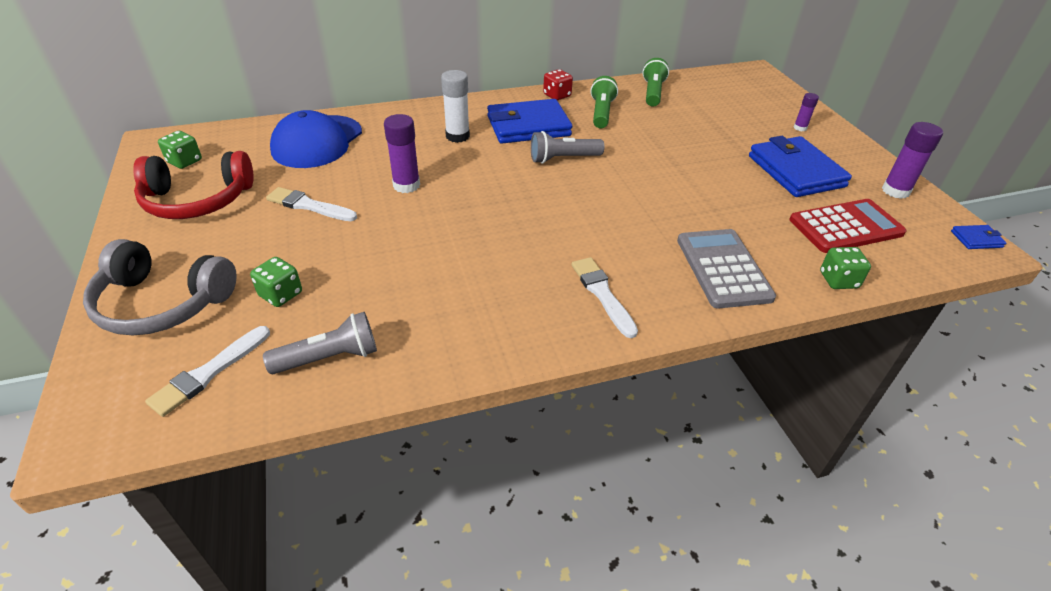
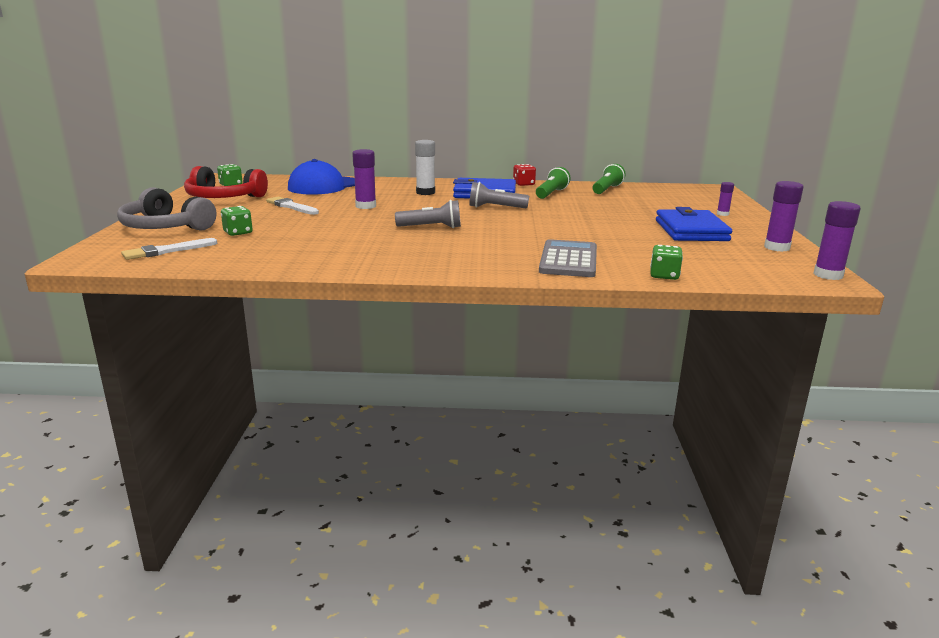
camera: 20 degrees right, 20 degrees down
grey flashlight [263,312,377,374] -> grey flashlight moved to [395,200,461,228]
white brush [572,257,638,338] -> none
red calculator [789,199,907,253] -> none
blue wallet [951,225,1006,249] -> purple glue stick [814,201,861,280]

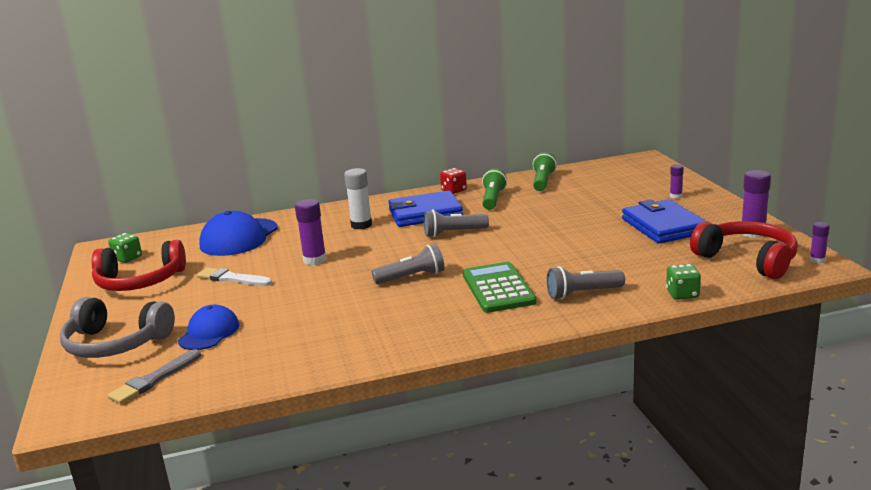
camera: 15 degrees left, 0 degrees up
white brush [121,238,217,260] -> grey brush [108,349,201,404]
green dice [221,206,253,236] -> blue cap [178,305,239,350]
grey calculator [539,239,597,277] -> grey flashlight [547,266,625,300]
purple glue stick [814,201,861,280] -> purple glue stick [810,222,830,263], size x0.57
none -> green calculator [463,262,537,313]
none -> red headphones [690,221,798,279]

